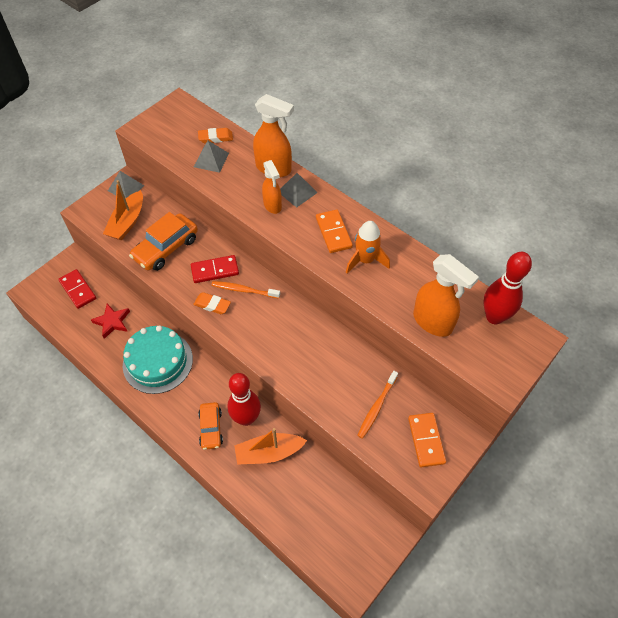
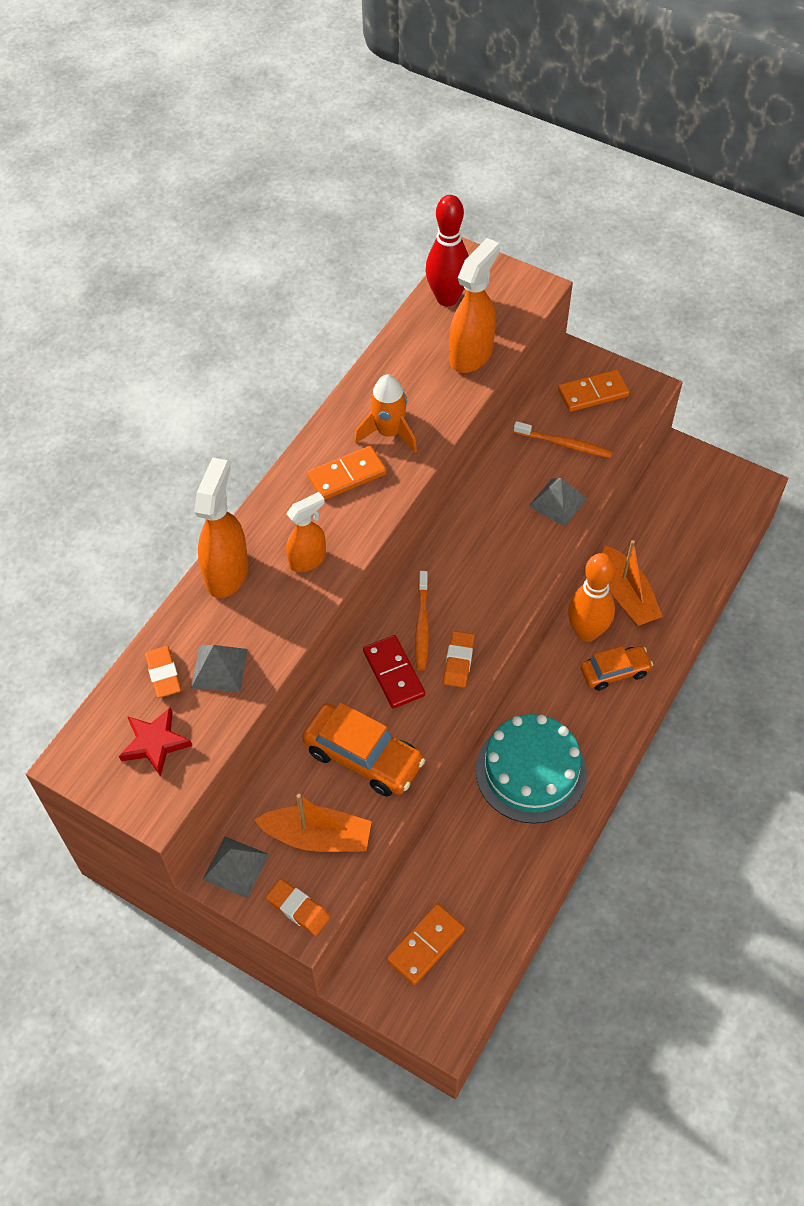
camera: 100 degrees left, 0 degrees up
red domino [58,269,96,309] -> orange domino [386,904,465,985]
red star [91,304,130,339] -> red star moved to [119,707,192,777]
red bowling pin [227,373,261,426] -> orange bowling pin [568,553,615,642]
grey pyramid [280,173,318,208] -> grey pyramid moved to [528,478,587,527]
none -> orange eraser [266,879,330,936]

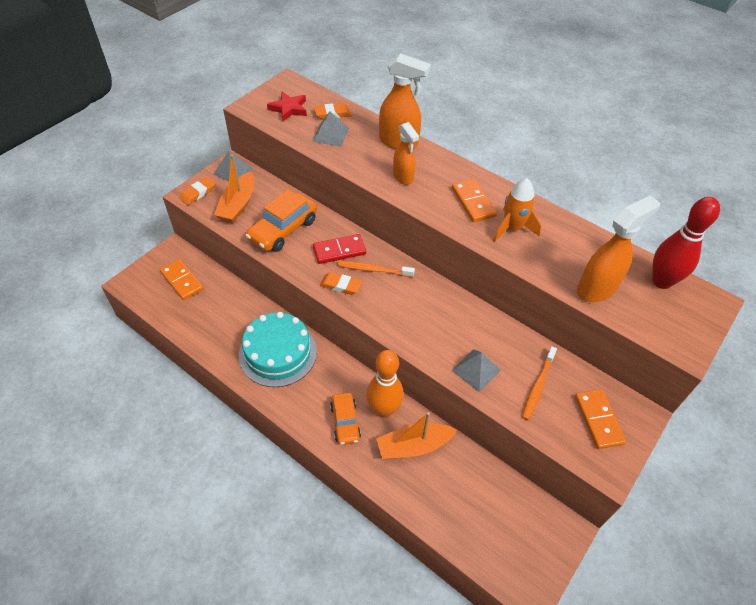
camera: 95 degrees right, 5 degrees down
orange spray bottle [449,238,500,373] -> orange spray bottle turned 75 degrees counterclockwise [577,196,660,302]

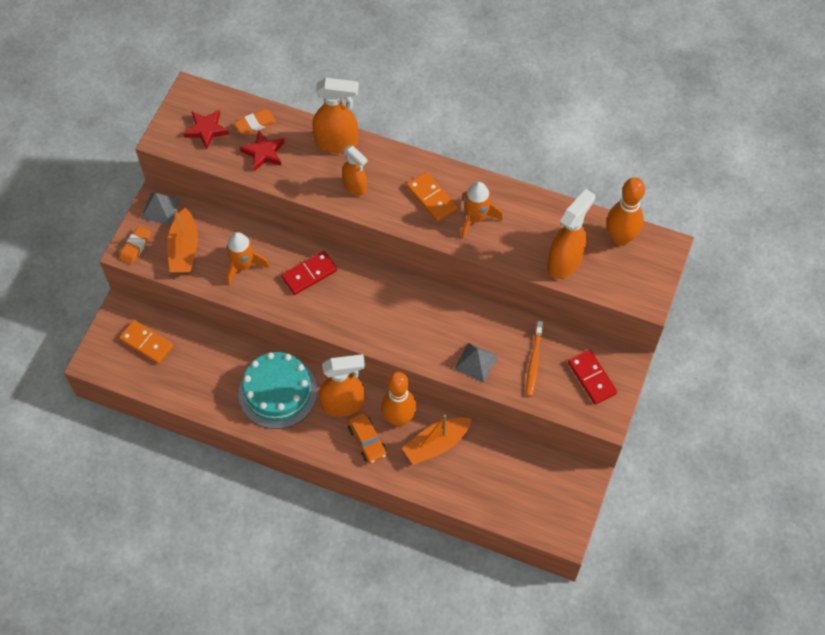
camera: 15 degrees left, 10 degrees up
orange car [245,189,317,252] -> orange rocket [226,232,270,285]
grey pyramid [312,112,349,147] -> red star [240,130,285,171]
orange eraser [320,272,362,295] -> none
orange toothbrush [338,261,415,277] -> none
orange domino [575,389,626,449] -> red domino [568,350,617,404]
red bowling pin [652,197,720,289] -> orange bowling pin [607,177,645,246]
none -> orange spray bottle [319,354,365,417]

